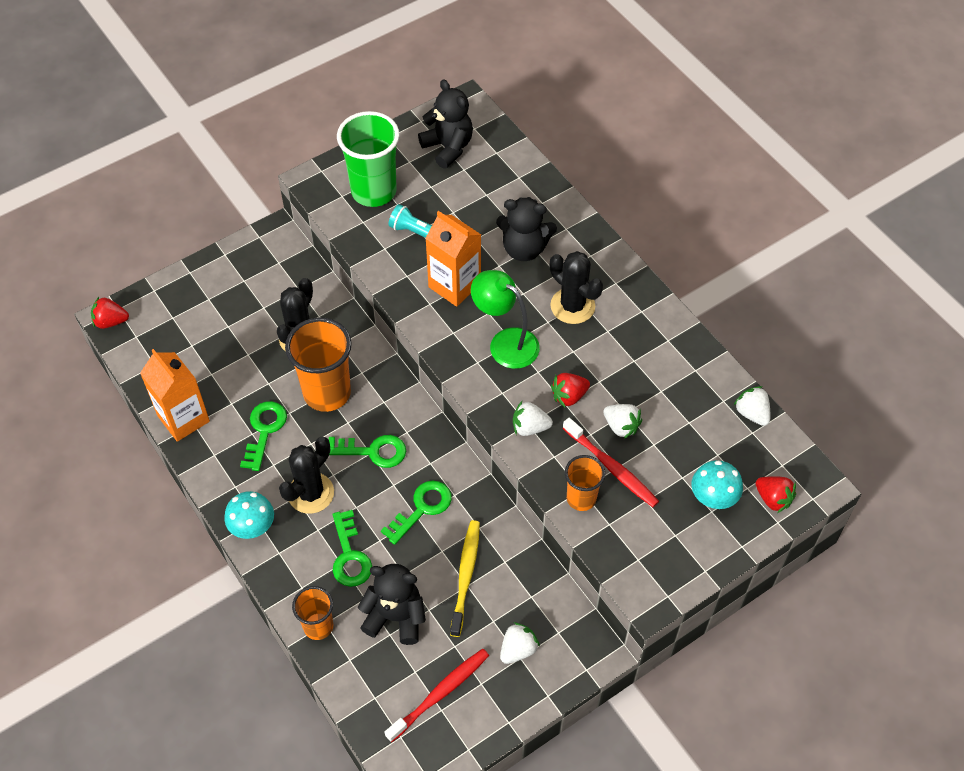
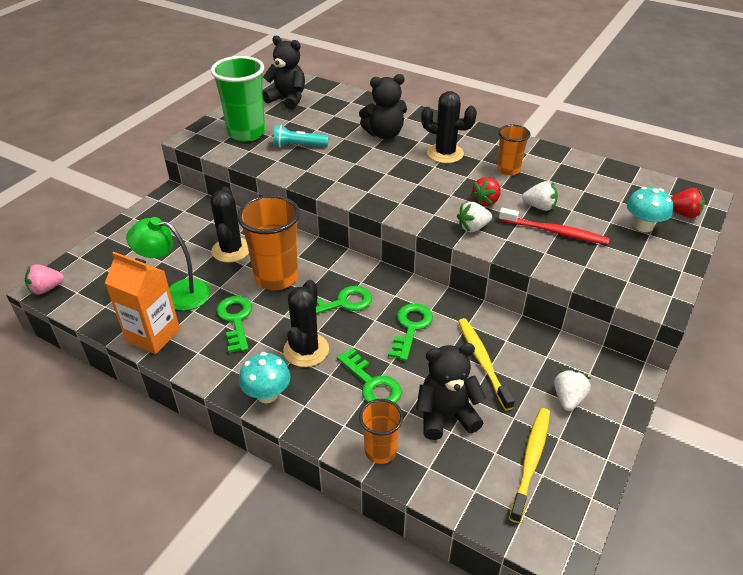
camera: 25 degrees left, 15 degrees down
red strawberry [91,297,129,329] -> pink strawberry [25,264,64,295]
red toothbrush [385,649,489,742] -> yellow toothbrush [509,408,550,523]
orange carton [425,211,481,307] -> none
green lamp [471,270,540,369] -> green lamp moved to [126,217,211,311]
orange cup [565,455,605,511] -> orange cup moved to [497,125,530,176]
white strawberry [733,386,770,426] -> none

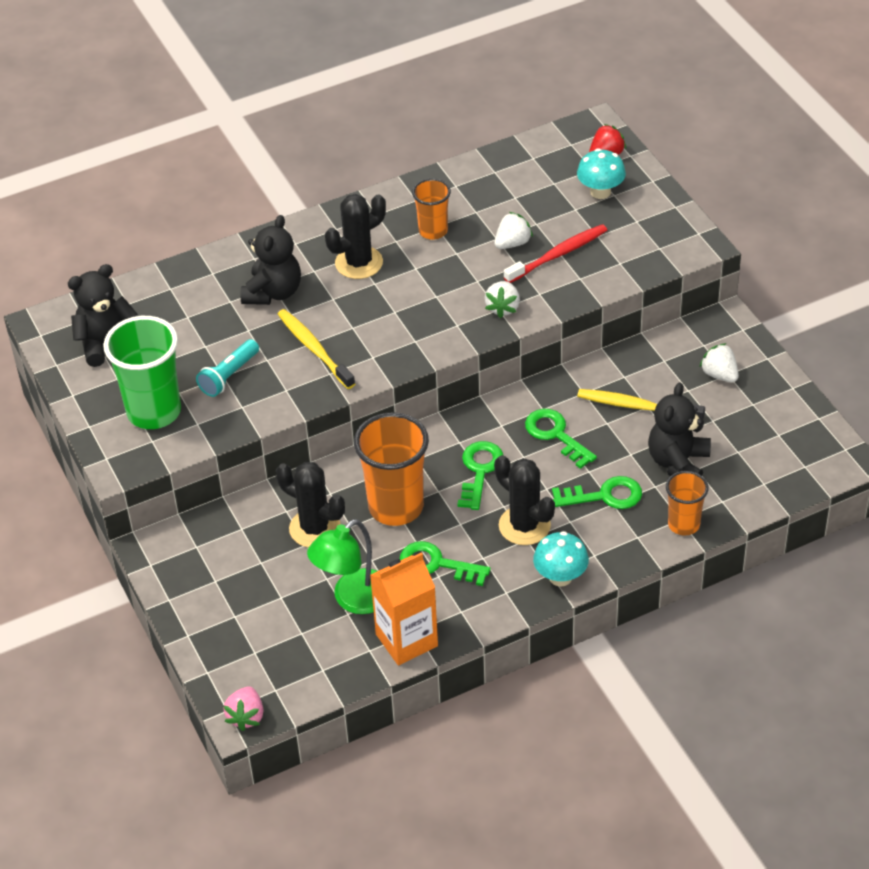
camera: 55 degrees left, 5 degrees up
red strawberry [471,177,501,206] -> none
yellow toothbrush [509,408,550,523] -> yellow toothbrush moved to [278,309,355,389]

